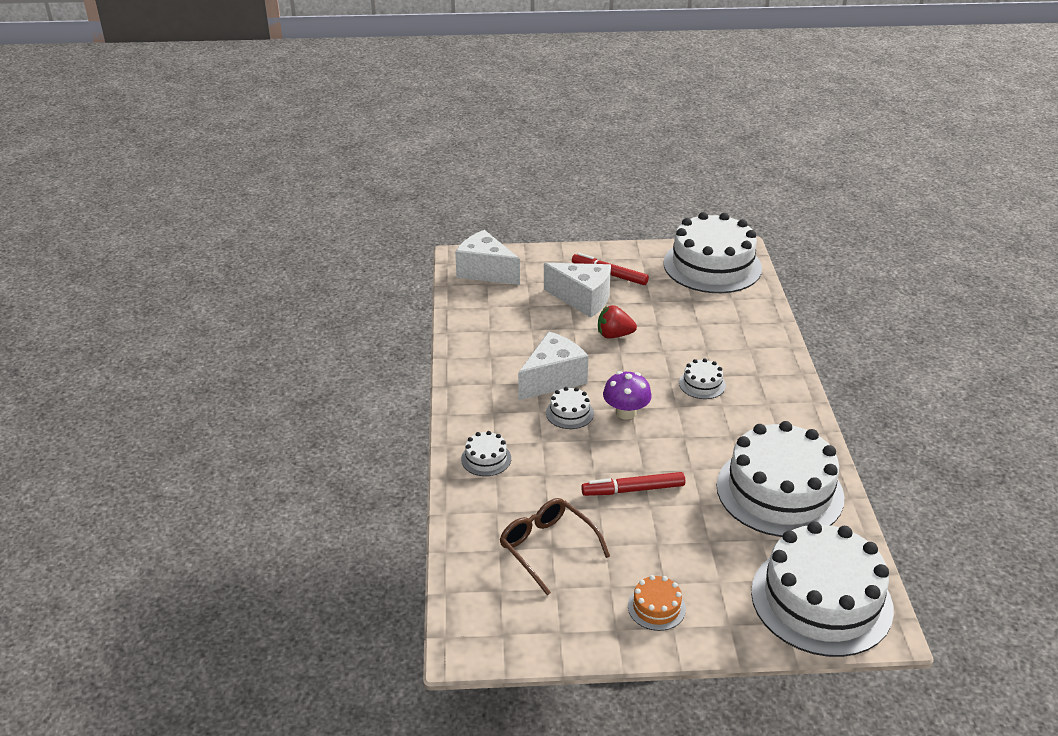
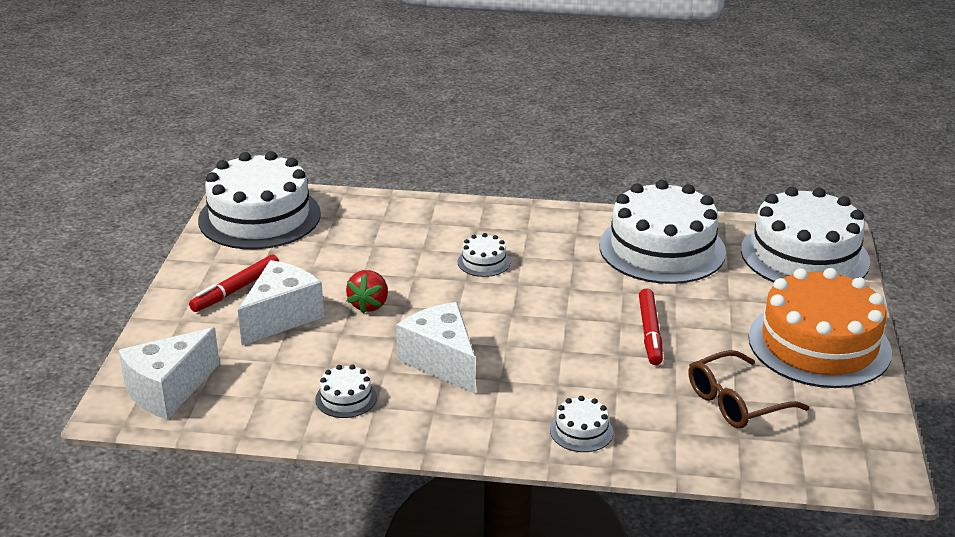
camera: 80 degrees left, 5 degrees down
white cake [546,387,594,429] -> white cake moved to [315,364,377,418]
purple mushroom [603,371,652,420] -> none
orange cake [628,575,686,631] -> orange cake [748,268,892,388], size x2.42

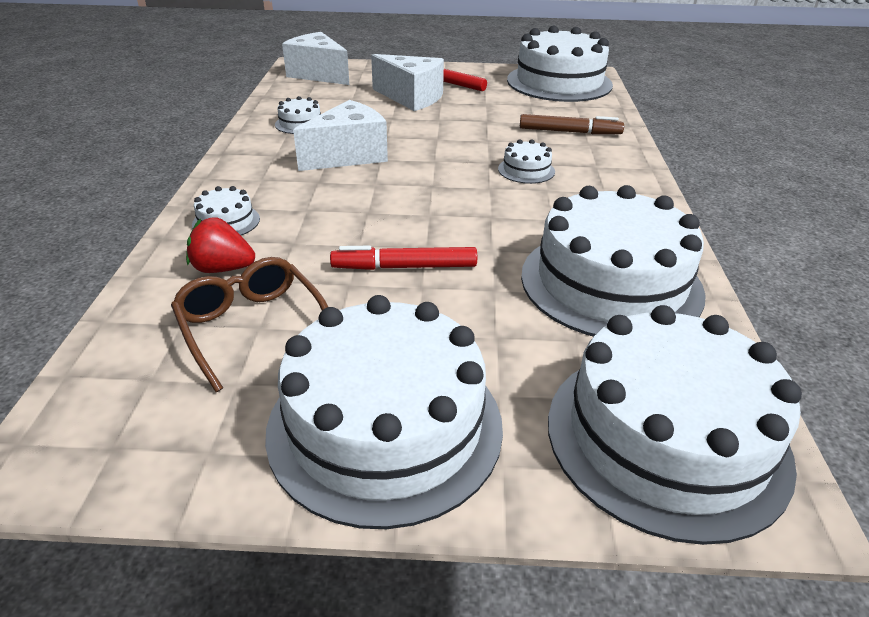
camera: 85 degrees right, 5 degrees up
red strawberry [346,270,388,314] -> red strawberry moved to [186,217,255,273]
orange cake [748,268,892,388] -> white cake [265,295,503,529]
none -> brown marker [520,114,624,134]

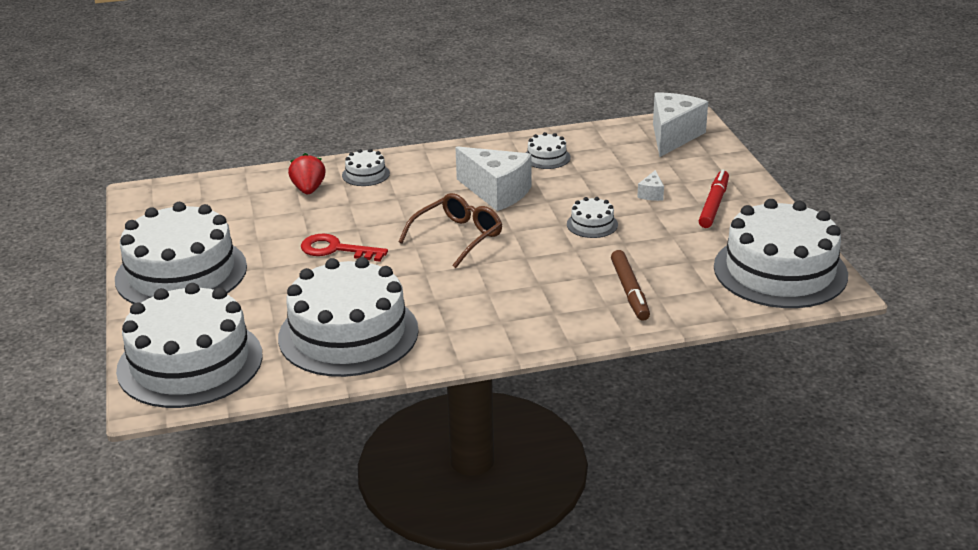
camera: 75 degrees right, 5 degrees down
brown glasses [171,257,328,392] -> brown glasses moved to [399,193,502,268]
red marker [330,246,477,270] -> red key [301,234,388,262]
white cheese [371,54,444,111] -> white cheese [637,170,664,201], size x0.43
white cake [498,139,555,184] -> white cake moved to [567,197,618,238]

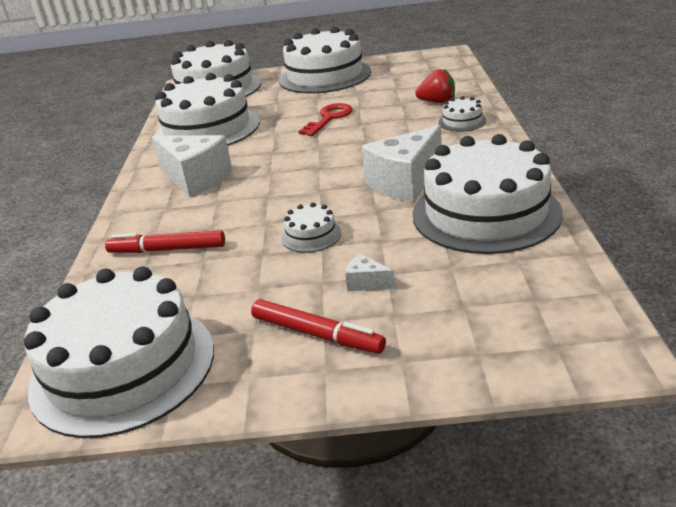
camera: 105 degrees right, 0 degrees up
brown glasses [399,193,502,268] -> none
white cake [526,132,570,169] -> white cake [413,134,563,254], size x2.42
brown marker [611,250,650,321] -> red marker [105,230,225,253]
white cheese [653,92,708,157] -> white cheese moved to [152,135,233,197]

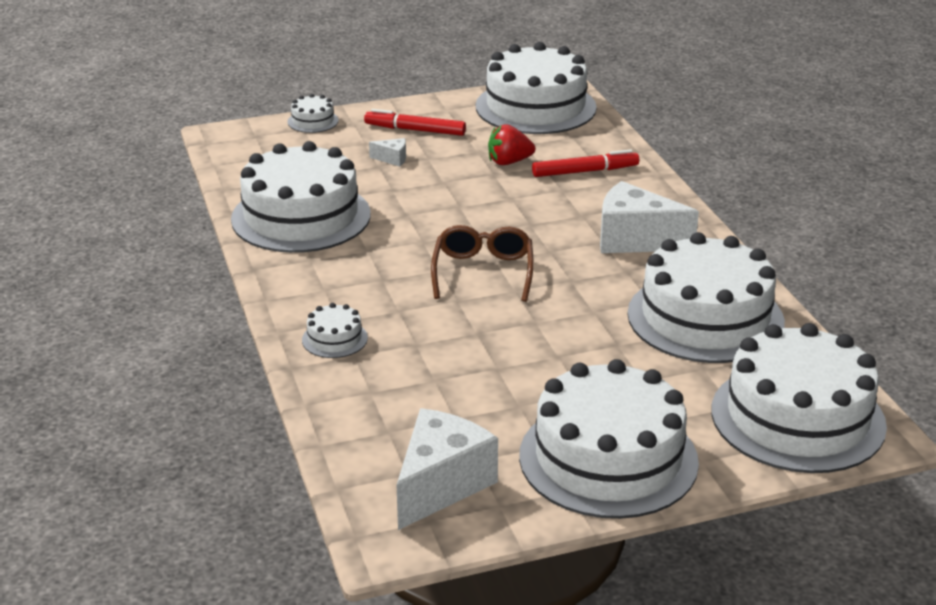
camera: 160 degrees right, 0 degrees up
white cake [281,203,341,253] -> white cake moved to [288,94,339,133]
red key [298,103,353,136] -> none
white cheese [362,125,442,202] -> white cheese moved to [397,408,498,530]
red strawberry [415,69,455,103] -> red strawberry moved to [488,124,535,165]
none -> brown glasses [431,225,534,302]

